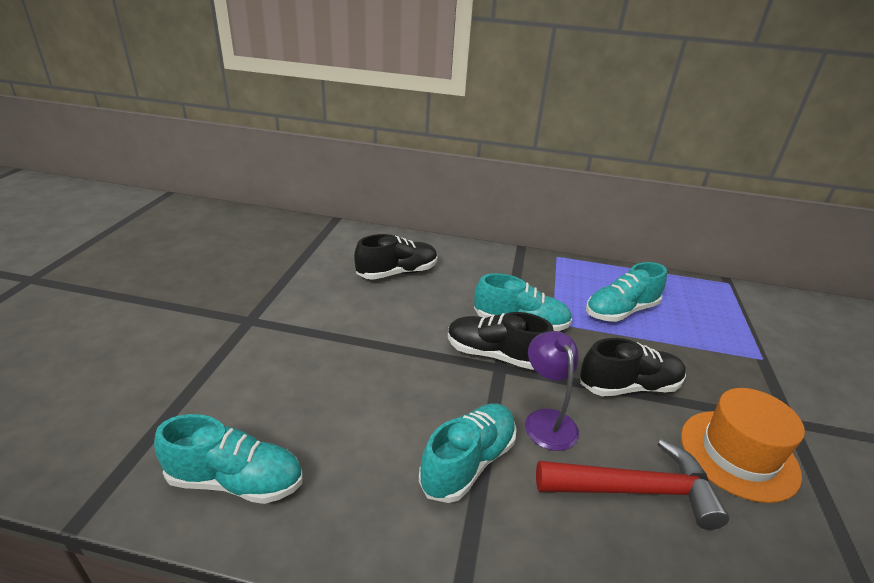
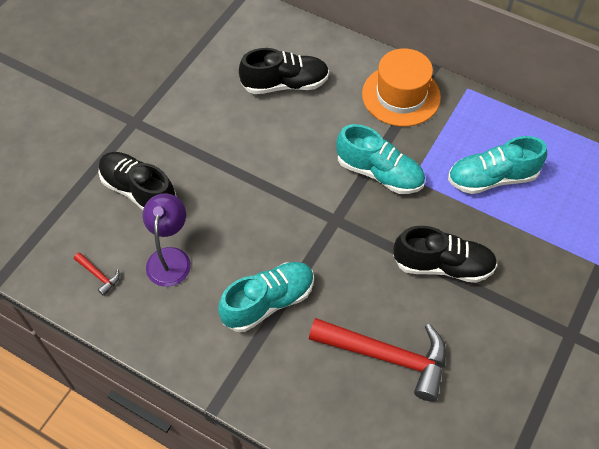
camera: 20 degrees right, 25 degrees up
turquoise shoe [154,414,303,504] -> red hammer [74,252,120,296]
black shoe [448,312,554,370] -> black shoe moved to [98,152,177,210]
purple lamp [525,331,579,451] -> purple lamp moved to [143,193,191,287]
orange hat [681,388,805,503] -> orange hat moved to [362,48,441,127]

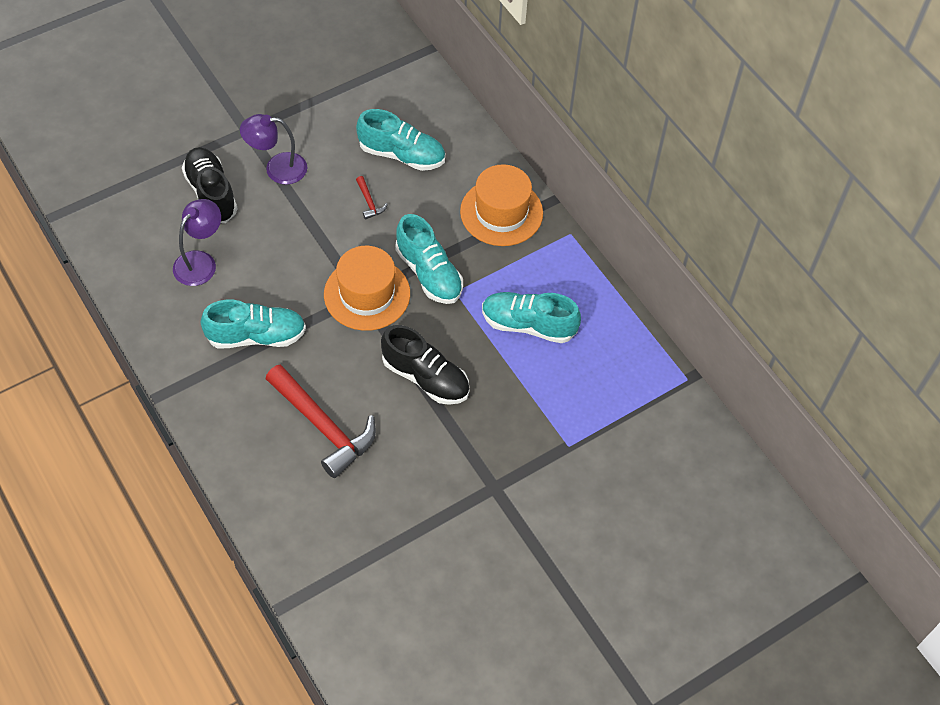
camera: 25 degrees right, 0 degrees up
red hammer [74,252,120,296] -> red hammer moved to [356,176,388,219]
black shoe [239,48,329,94] -> turquoise shoe [356,109,445,171]
none -> purple lamp [240,114,307,185]
none -> orange hat [324,246,410,331]

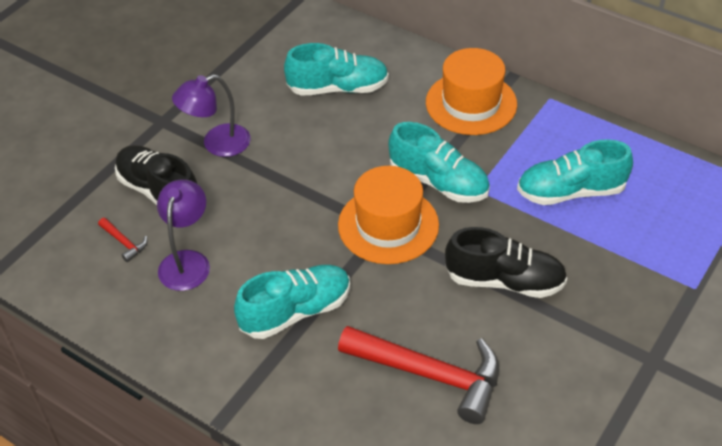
camera: 20 degrees left, 10 degrees down
red hammer [356,176,388,219] -> red hammer moved to [98,218,147,262]

